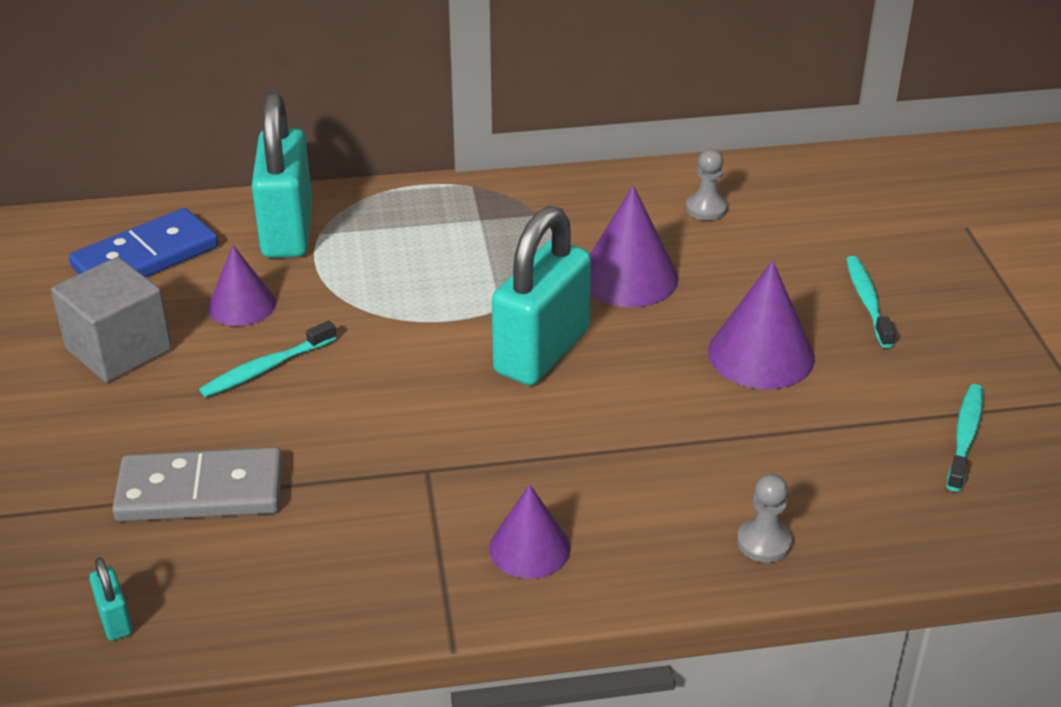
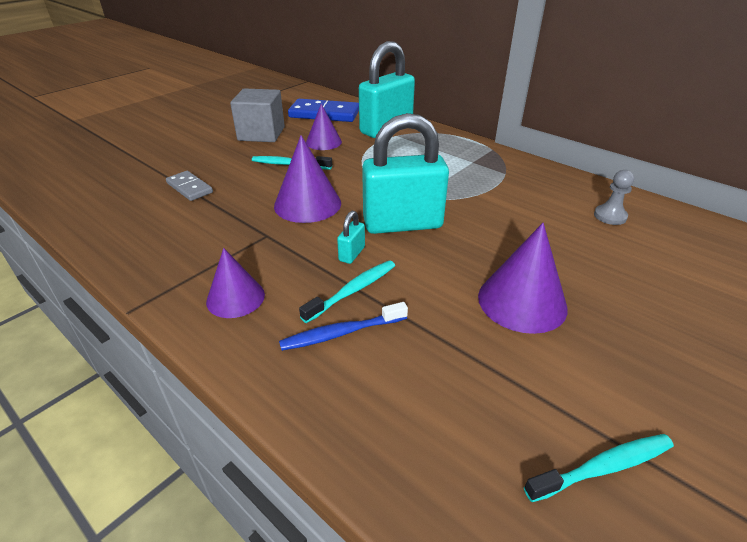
camera: 50 degrees right, 0 degrees up
turquoise padlock [89,557,132,641] -> turquoise padlock moved to [337,211,365,264]
grey domino [112,447,283,522] -> grey domino [166,171,213,201], size x0.58
purple cone [590,186,679,307] -> purple cone moved to [274,135,341,223]
grey pawn [737,474,792,563] -> none
turquoise toothbrush [846,256,896,348] -> turquoise toothbrush moved to [299,260,395,323]
none -> blue toothbrush [279,302,408,351]

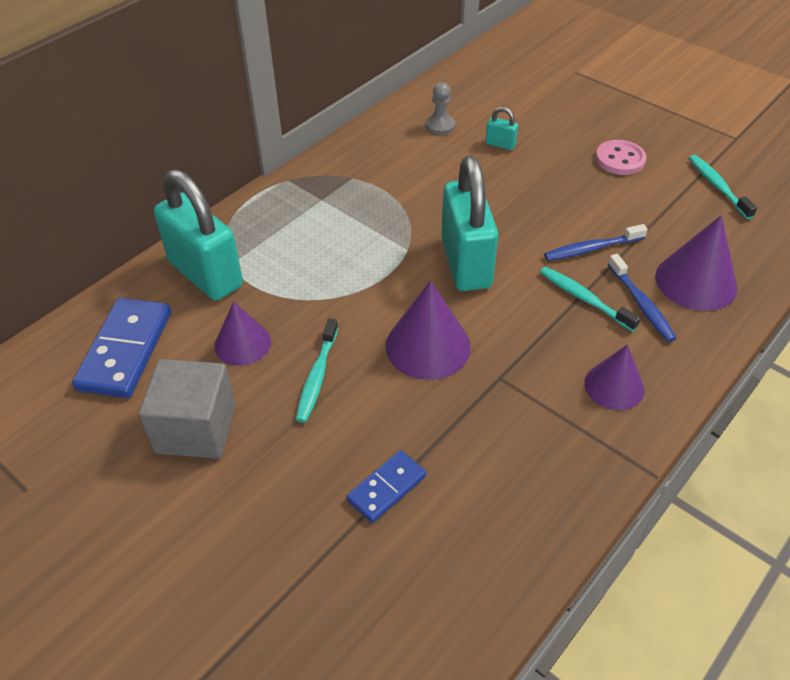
camera: 90 degrees left, 10 degrees up
grey domino [166,171,213,201] -> blue domino [346,450,427,523]
turquoise padlock [337,211,365,264] -> turquoise padlock moved to [485,107,518,150]
purple cone [478,223,568,334] -> purple cone moved to [655,215,737,311]
none -> blue toothbrush [544,224,648,261]
none -> pink button [596,140,647,175]

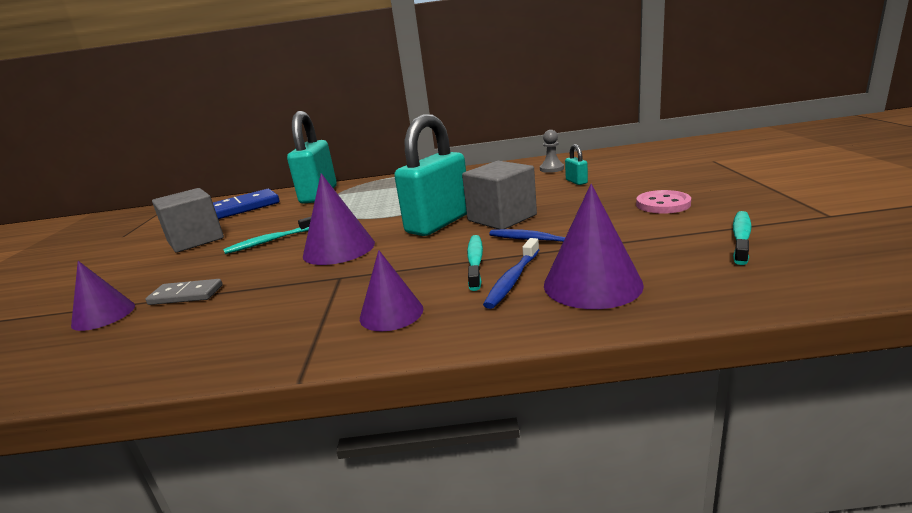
camera: 50 degrees right, 25 degrees down
purple cone [215,301,271,366] -> purple cone moved to [71,261,135,331]
blue domino [346,450,427,523] -> grey domino [145,279,223,305]
none -> grey cube [462,161,537,229]

